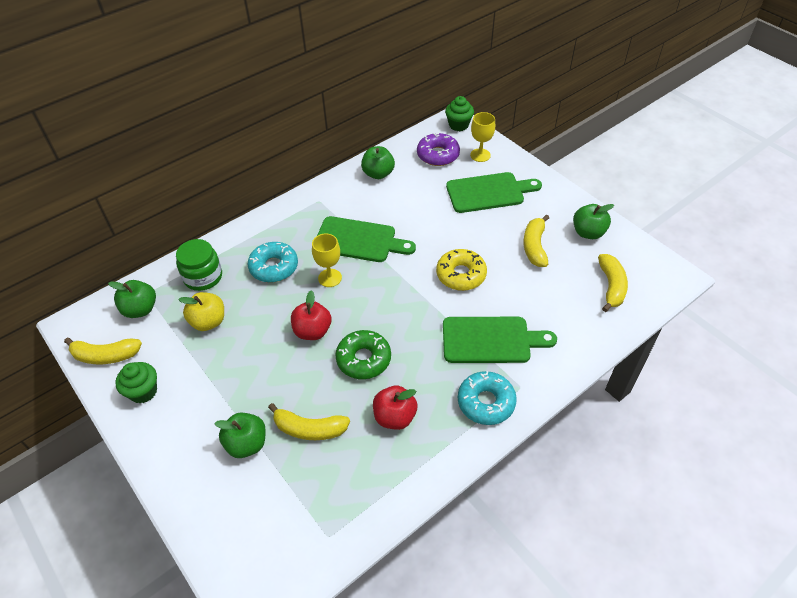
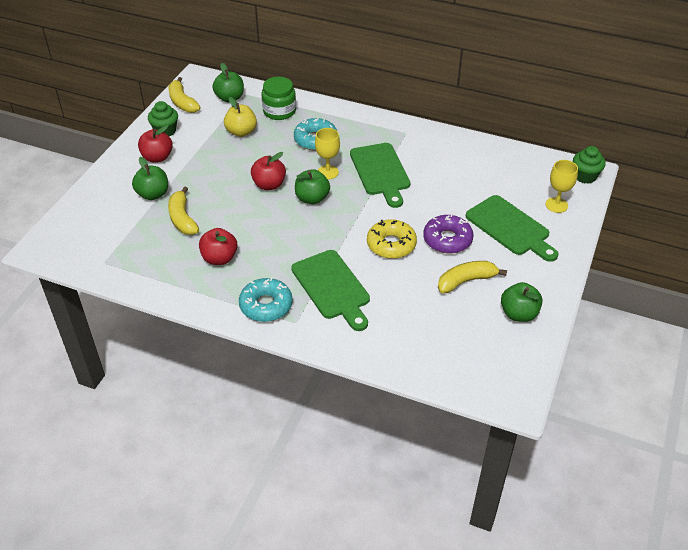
camera: 60 degrees right, 5 degrees down
green donut [335,330,391,379] -> none
green apple [361,146,395,179] -> green apple moved to [295,169,330,204]
purple donut [417,132,460,166] -> purple donut moved to [423,214,473,254]
yellow banana [598,254,628,312] -> none
none -> red apple [138,125,173,163]

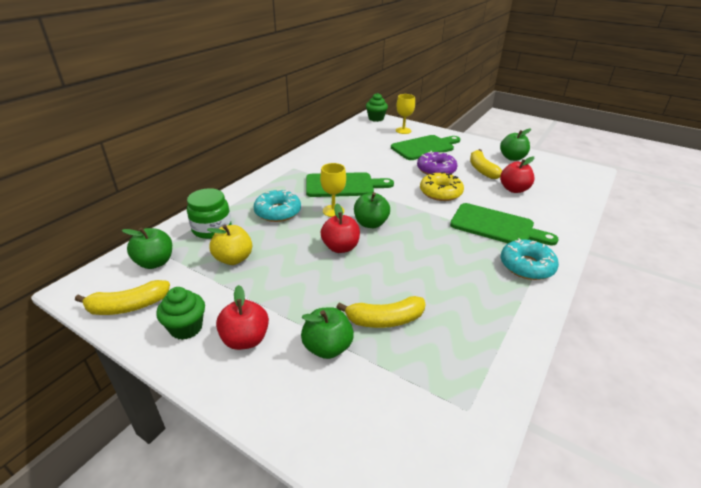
camera: 80 degrees left, 10 degrees down
red apple [199,228,238,265] -> red apple moved to [500,157,535,193]
green cutting board [291,250,370,331] -> green cutting board turned 45 degrees clockwise [450,203,559,245]

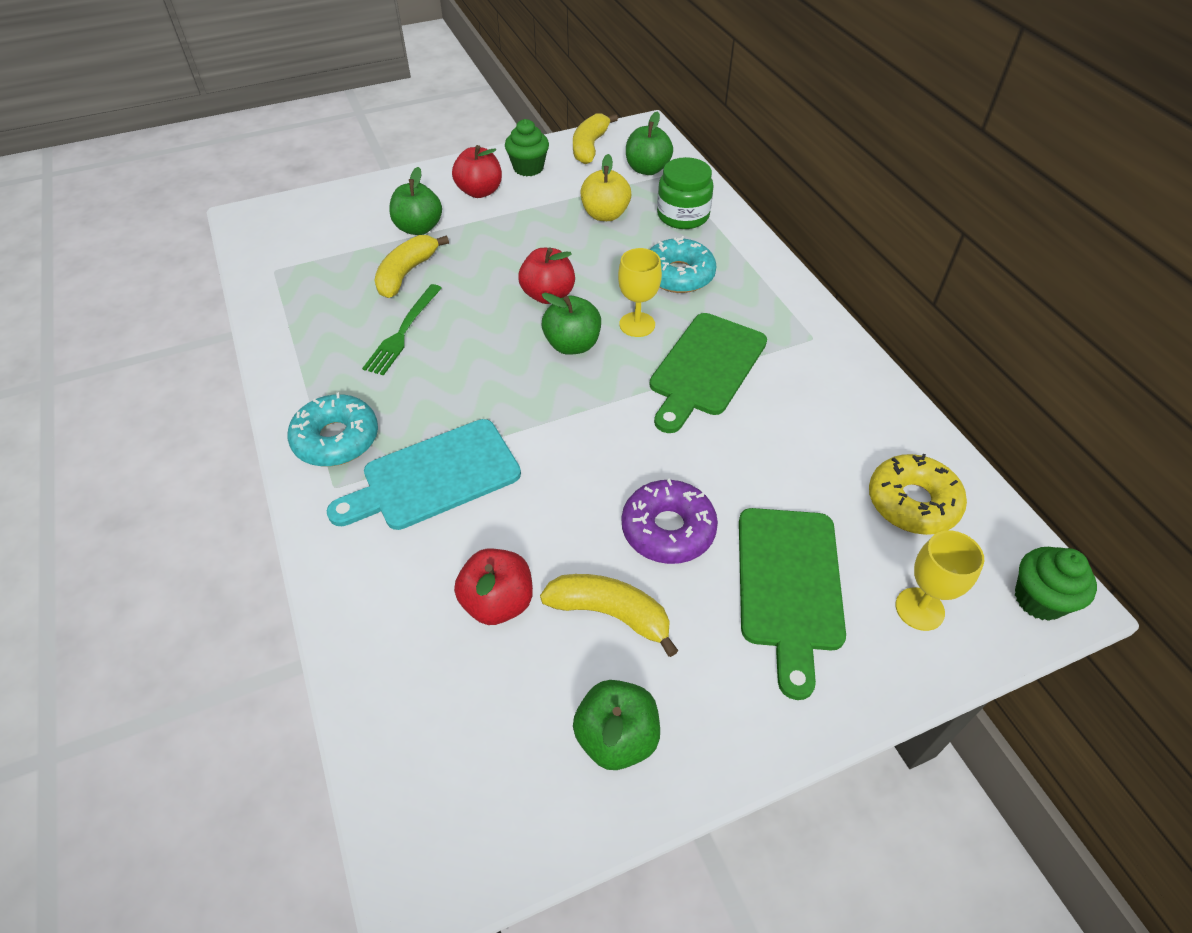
camera: 125 degrees right, 15 degrees up
yellow donut [420,172,464,201] -> yellow donut moved to [869,454,967,535]
green cutting board [450,203,559,245] -> turquoise cutting board [327,419,521,530]
none -> green fork [362,284,442,376]

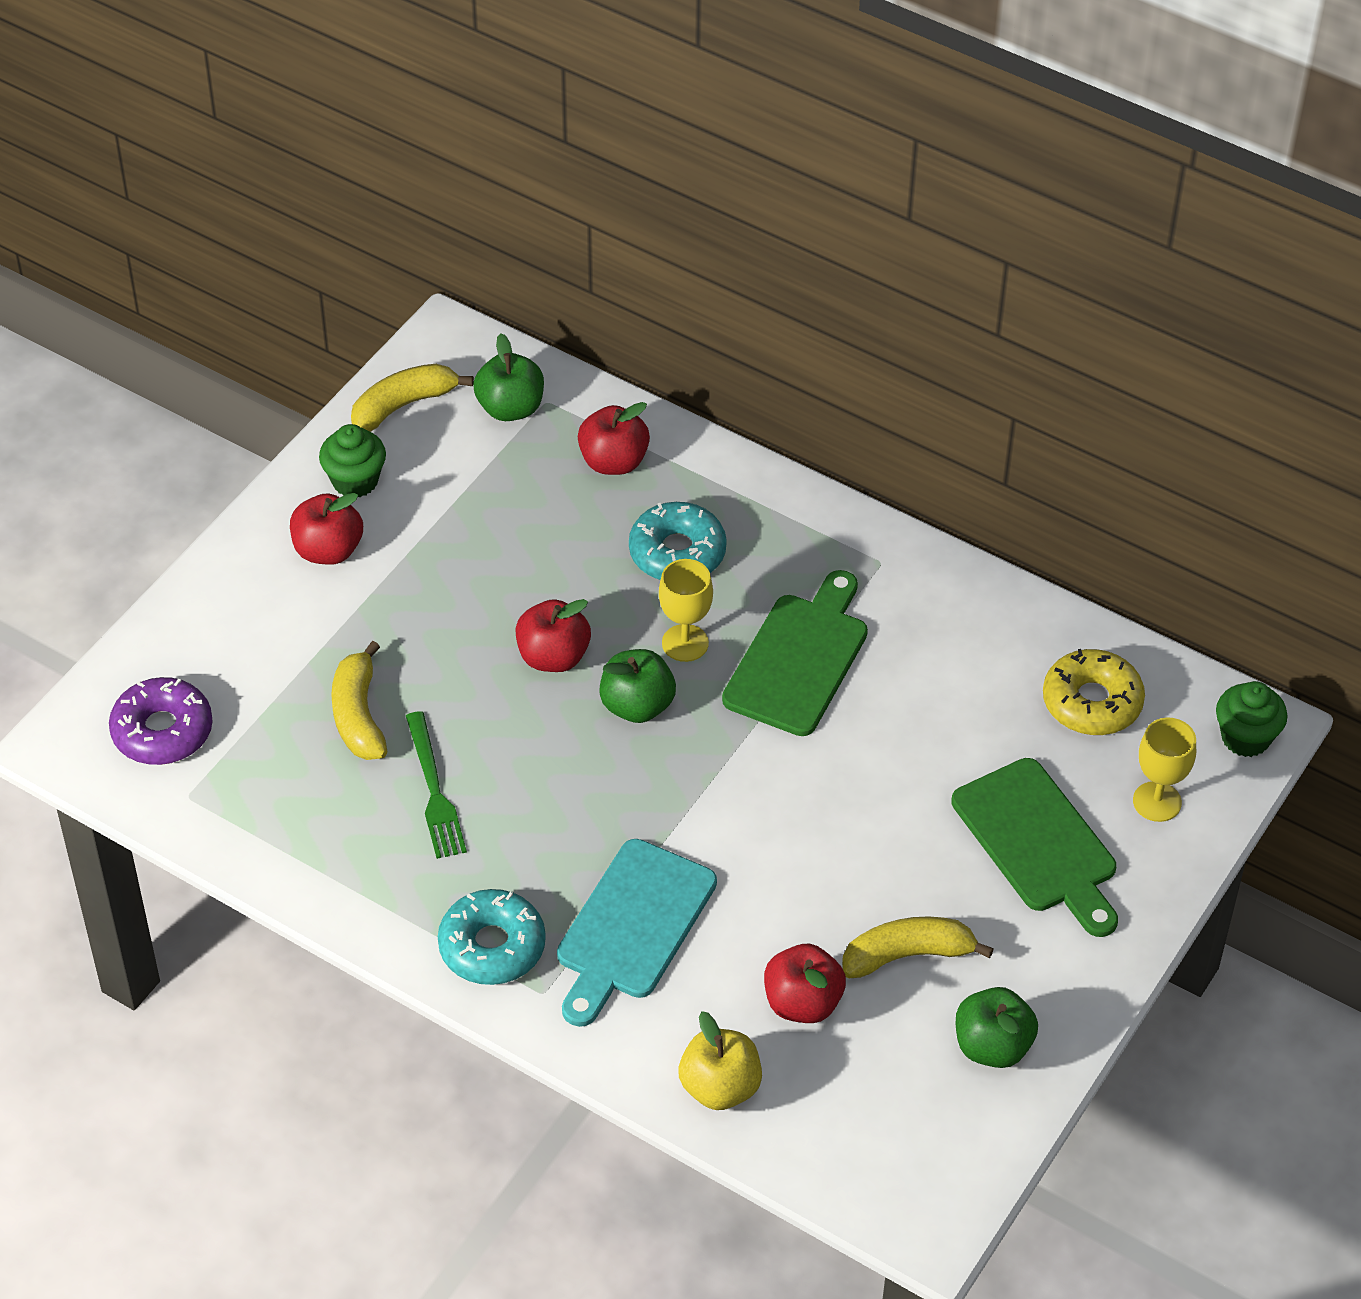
camera: 35 degrees left, 0 degrees up
green apple [389,167,442,235] -> none
yellow banana [573,113,618,164] -> yellow banana turned 75 degrees clockwise [351,364,474,432]
yellow apple [580,154,631,221] -> yellow apple moved to [679,1011,762,1110]
purple donut [622,478,718,564] -> purple donut moved to [109,677,213,765]
green cutting board [650,313,767,433] -> green cutting board turned 150 degrees counterclockwise [722,570,868,736]
green jar [657,157,714,229] -> red apple [578,402,650,475]

